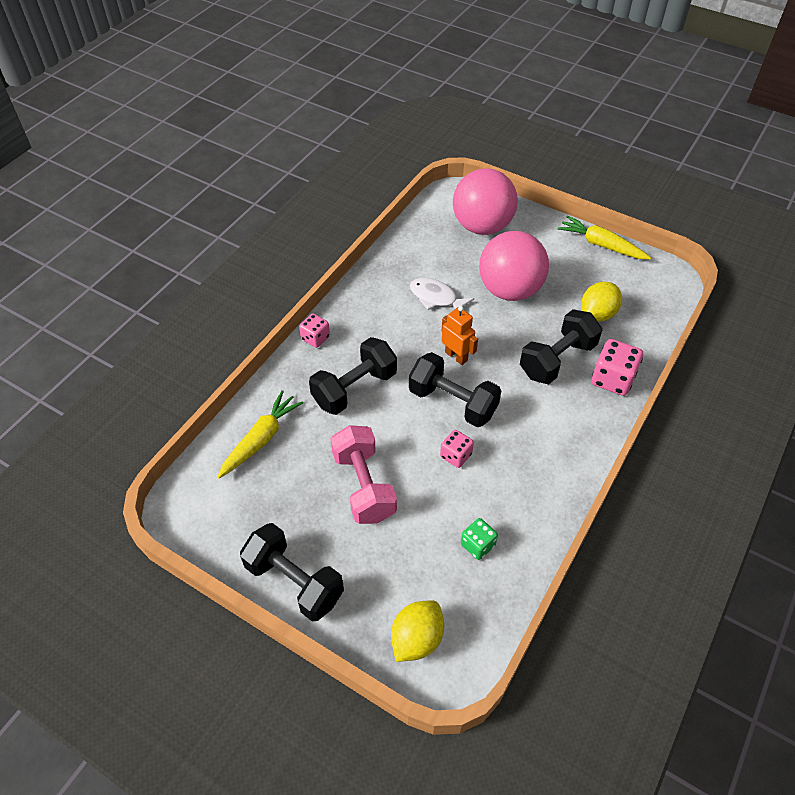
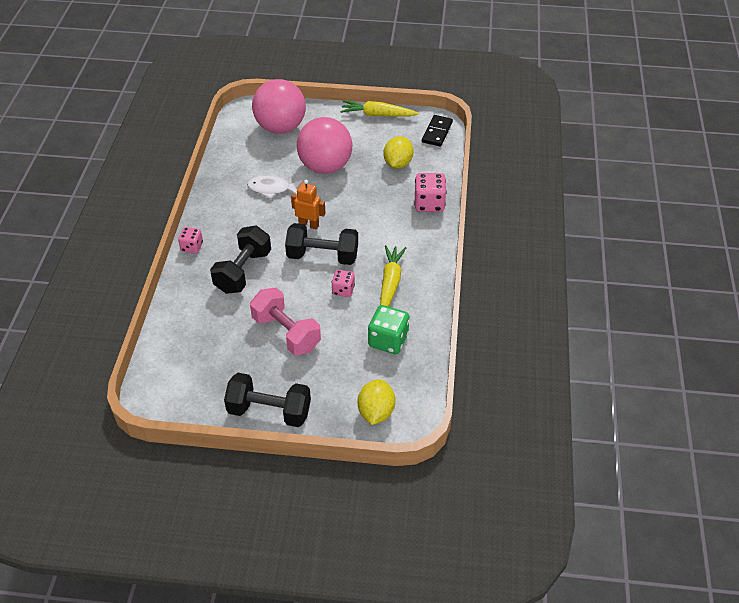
camera: 25 degrees left, 5 degrees down
yellow carrot [217,390,303,479] -> yellow carrot moved to [380,245,406,307]
green dice [461,518,498,560] -> green dice [368,305,409,354], size x1.62
black dumbbell [520,309,602,384] -> none
none -> black domino [422,115,453,146]

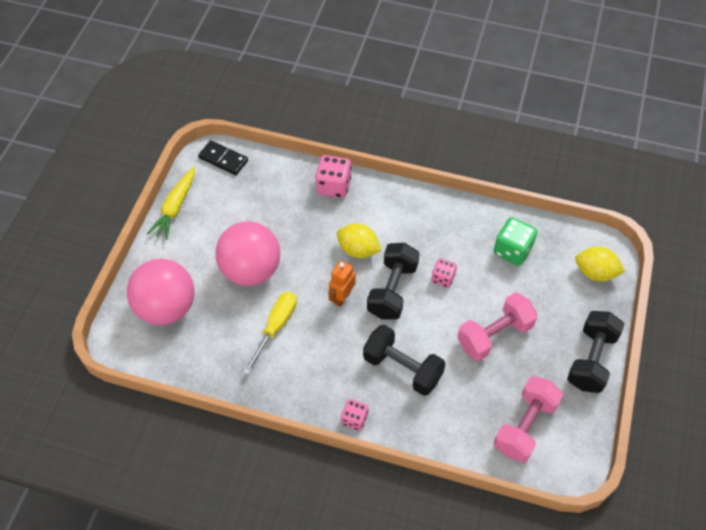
camera: 80 degrees left, 10 degrees up
white fish [247,176,302,199] -> yellow screwdriver [243,292,297,375]
yellow carrot [380,245,406,307] -> none
yellow lemon [383,136,414,169] -> yellow lemon moved to [337,223,381,258]
none -> pink dumbbell [494,376,563,463]

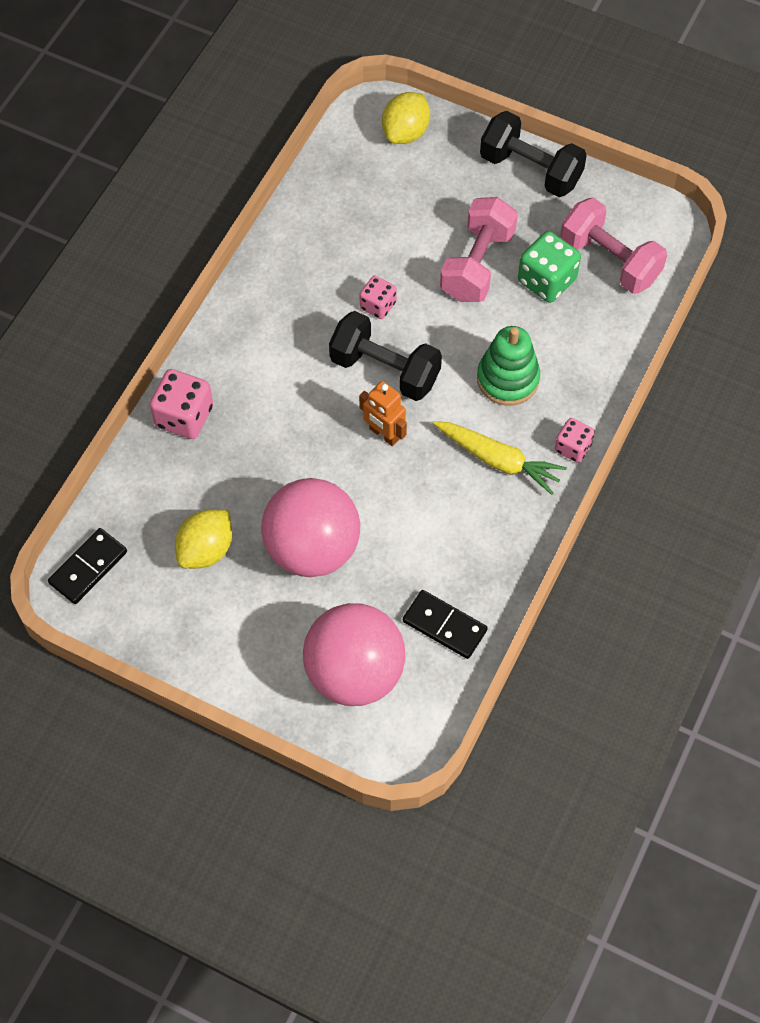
camera: 80 degrees left, 5 degrees up
yellow carrot [147,167,195,240] -> yellow carrot moved to [433,421,567,495]
yellow screwdriver [243,292,297,375] -> none
yellow lemon [337,223,381,258] -> yellow lemon moved to [175,510,232,569]
black dumbbell [363,325,445,396] -> green stacking toy [477,326,540,406]
pink dumbbell [457,292,538,361] -> pink dumbbell turned 45 degrees clockwise [440,197,518,302]
green dice [493,217,537,266] -> green dice moved to [518,231,581,303]
none -> black domino [403,590,488,659]

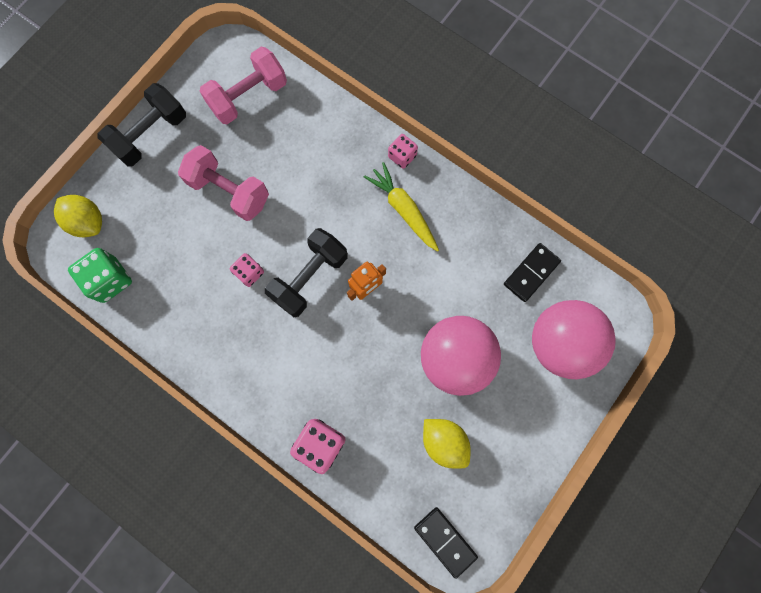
camera: 80 degrees left, 15 degrees up
yellow carrot [433,421,567,495] -> yellow carrot turned 75 degrees counterclockwise [364,162,439,252]
green stacking toy [477,326,540,406] -> none
green dice [518,231,581,303] -> green dice moved to [68,248,132,303]

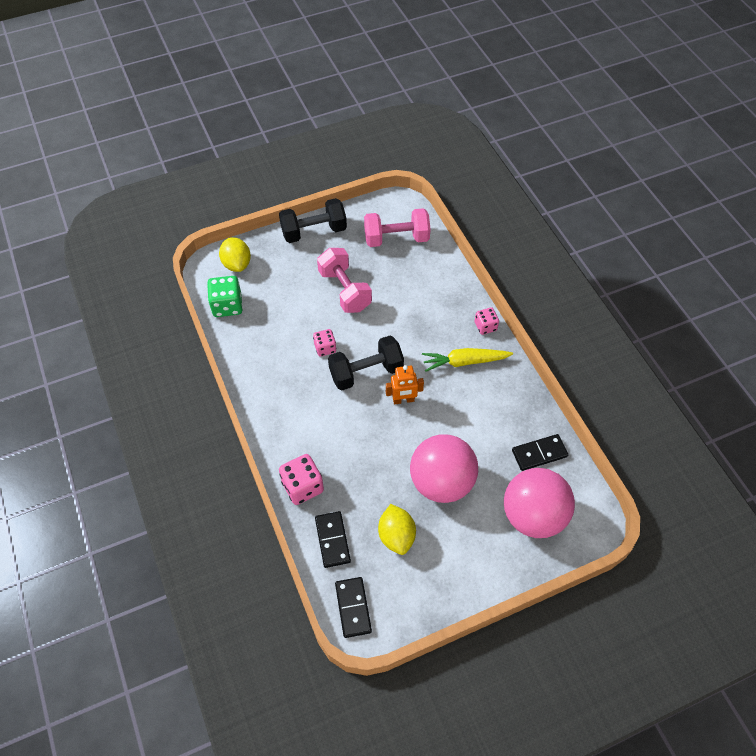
camera: 30 degrees right, 20 degrees down
yellow carrot [364,162,439,252] -> yellow carrot turned 90 degrees counterclockwise [422,348,513,372]
none -> black domino [315,511,351,568]

